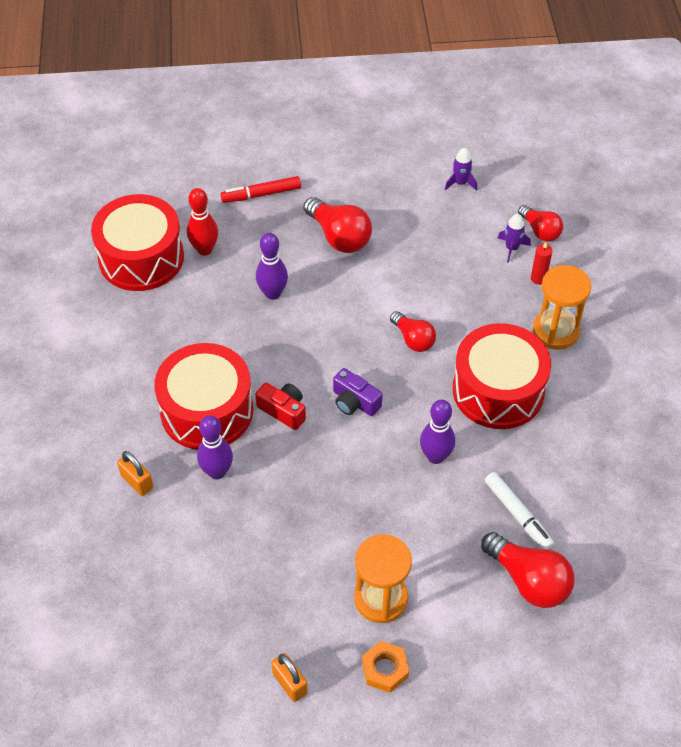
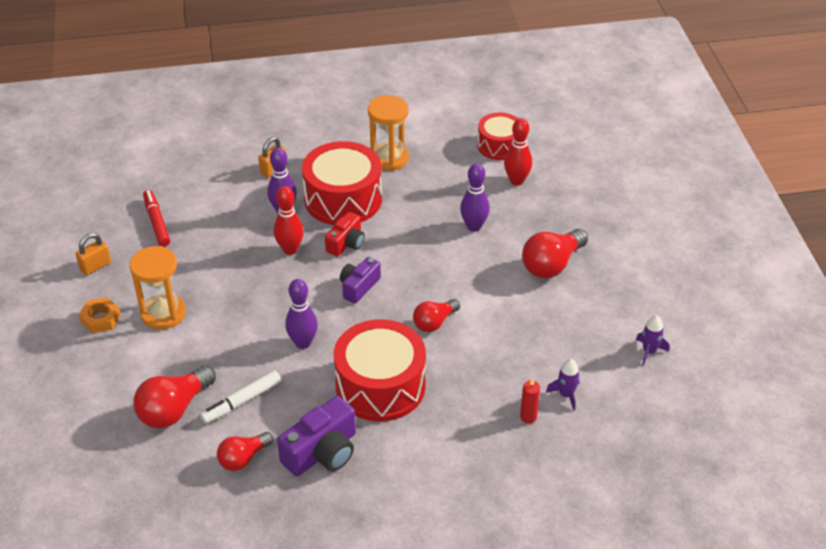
camera: 85 degrees right, 10 degrees down
red drum [91,194,184,291] -> red drum [477,112,519,160], size x0.60
red marker [221,176,301,203] -> red marker moved to [143,190,170,247]
red light bulb [518,205,563,242] -> red light bulb moved to [217,432,273,471]
orange hourglass [533,265,591,350] -> orange hourglass moved to [368,95,409,171]
none -> red bowling pin [274,186,304,255]
none -> purple camera [277,396,356,476]

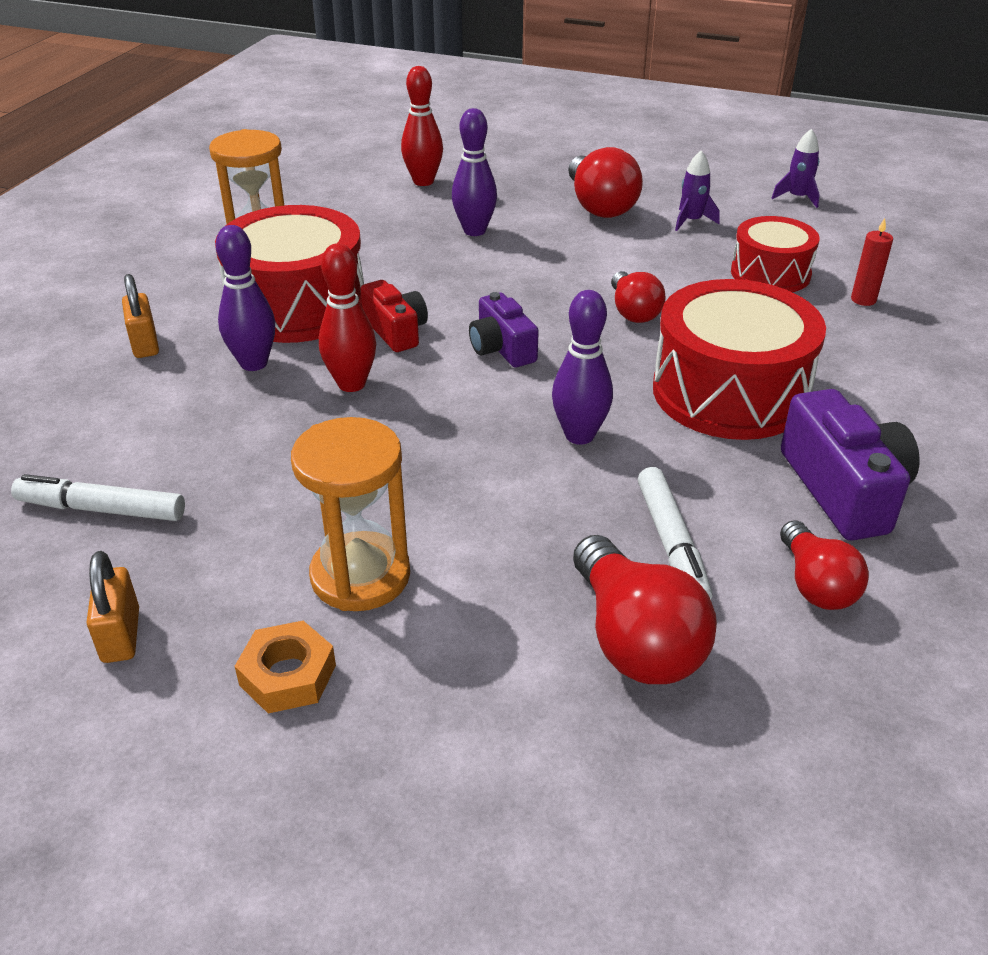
camera: 60 degrees left, 5 degrees down
red marker [143,190,170,247] -> white marker [11,474,185,521]
red drum [477,112,519,160] -> red drum moved to [731,216,819,292]
purple rocket [546,359,580,411] -> purple rocket moved to [675,151,720,231]

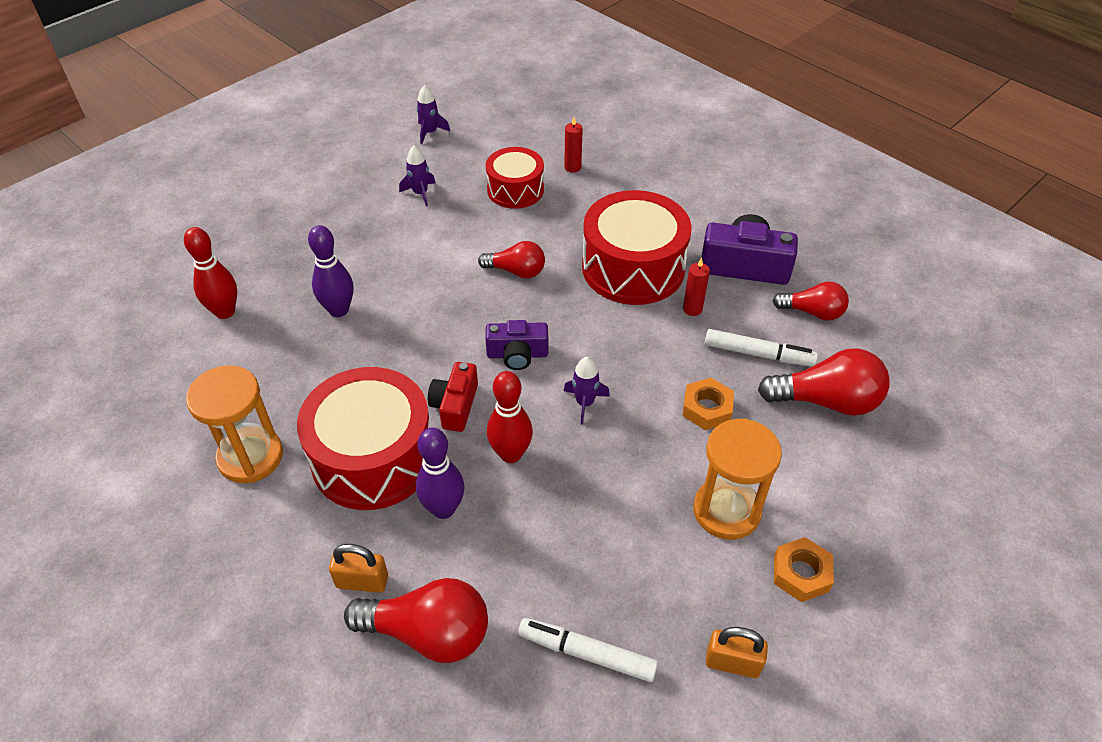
camera: 65 degrees left, 10 degrees up
white marker [11,474,185,521] -> white marker turned 75 degrees clockwise [518,618,658,682]
red camera [361,280,428,352] -> red camera turned 75 degrees counterclockwise [428,362,478,432]
purple bowling pin [552,290,613,445] -> none
red light bulb [568,147,643,218] -> red light bulb moved to [344,578,488,663]
none -> purple rocket [564,357,610,425]
none -> red candle [683,258,710,316]
none -> orange nut [683,378,734,430]

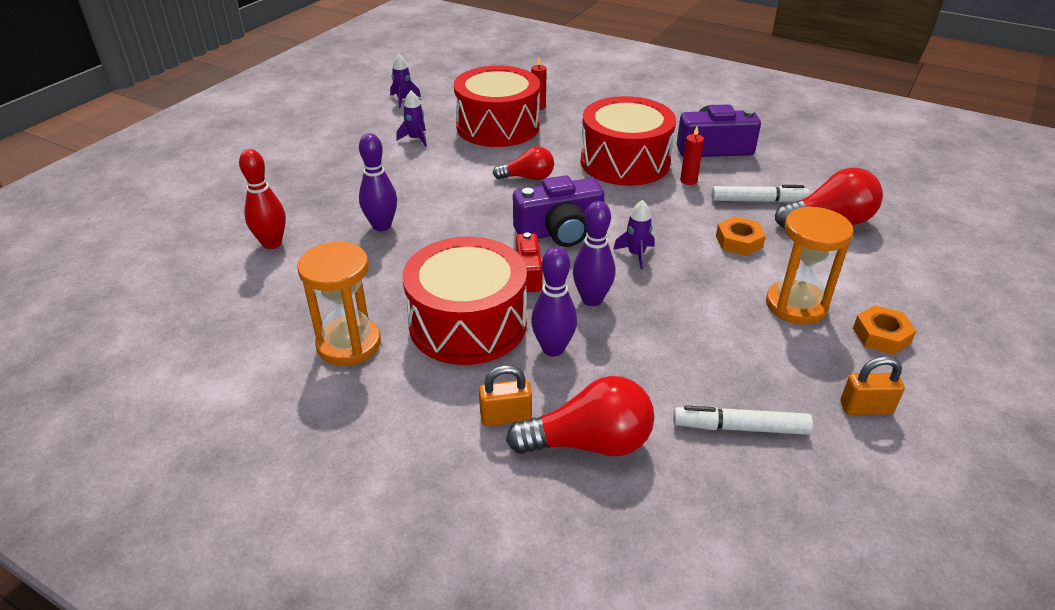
camera: 15 degrees left, 10 degrees down
purple camera [485,320,548,370] -> purple camera [513,175,605,247], size x1.56
red drum [486,147,544,209] -> red drum [454,66,540,147], size x1.66
red bowling pin [487,371,533,463] -> purple bowling pin [573,201,616,306]
red light bulb [773,282,849,320] -> none

